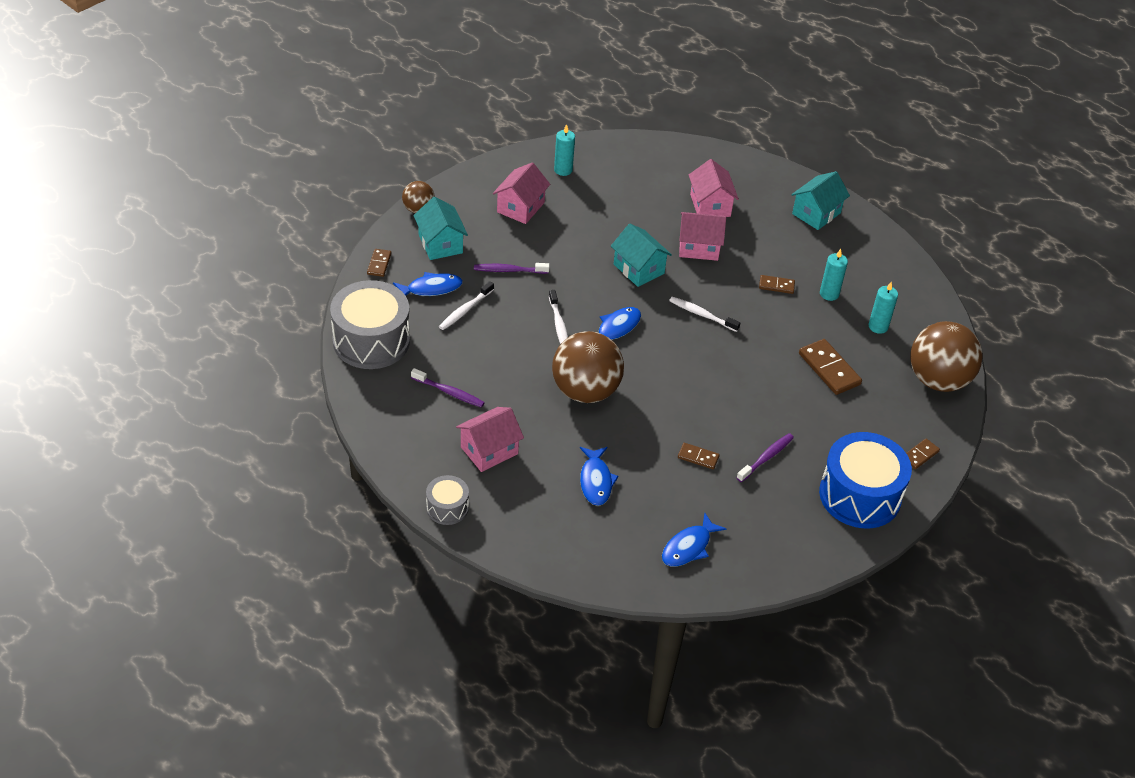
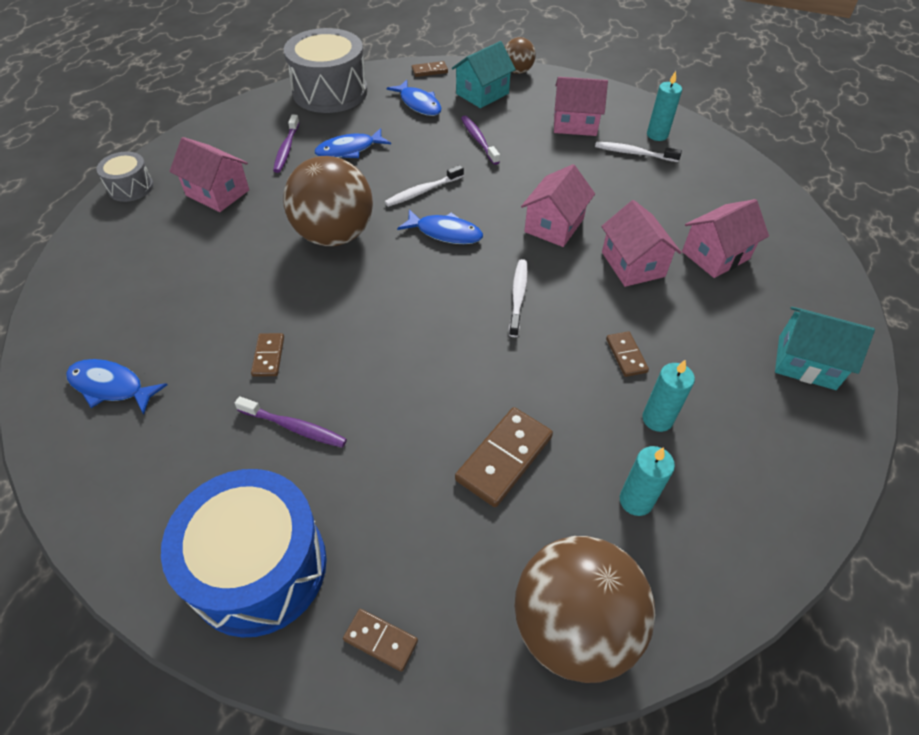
camera: 70 degrees right, 5 degrees up
white toothbrush [439,281,494,330] -> white toothbrush moved to [595,142,682,162]
blue fish [580,447,619,506] -> blue fish moved to [315,128,391,158]
turquoise house [611,223,672,287] -> pink house [521,164,595,247]

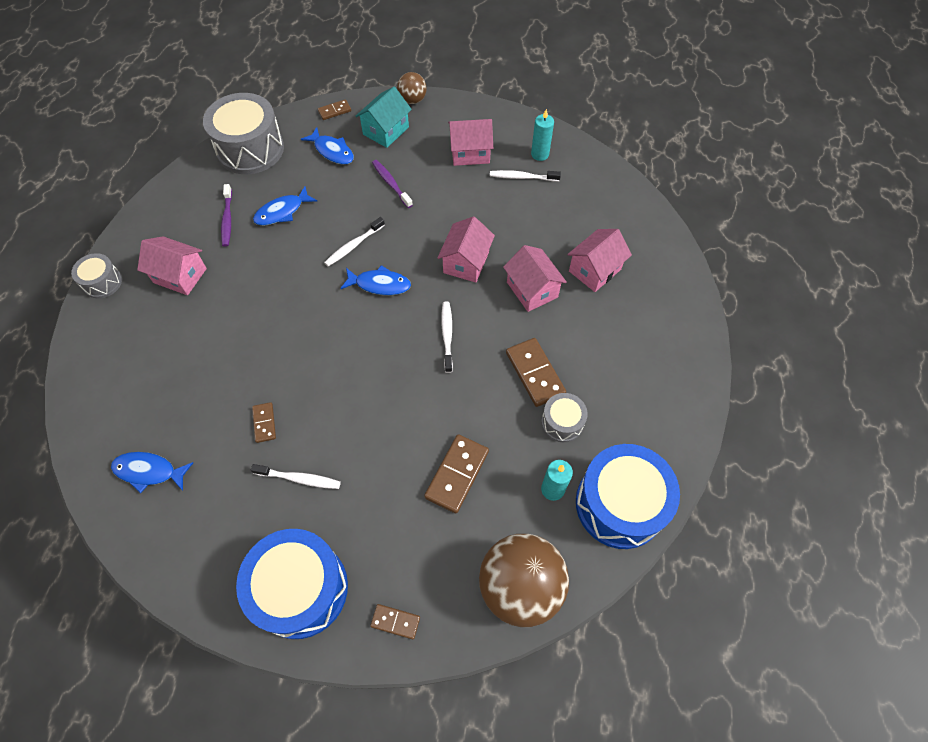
camera: 10 degrees left, 10 degrees up
purple toothbrush [235,396,347,448] -> white toothbrush [251,464,341,489]
brown ball [283,156,373,246] -> none
brown domino [606,331,649,377] -> brown domino [506,338,566,407], size x1.78
turquoise candle [642,360,695,432] -> grey drum [541,393,588,442]
turquoise house [775,307,875,390] -> none
none -> blue drum [576,444,680,549]

